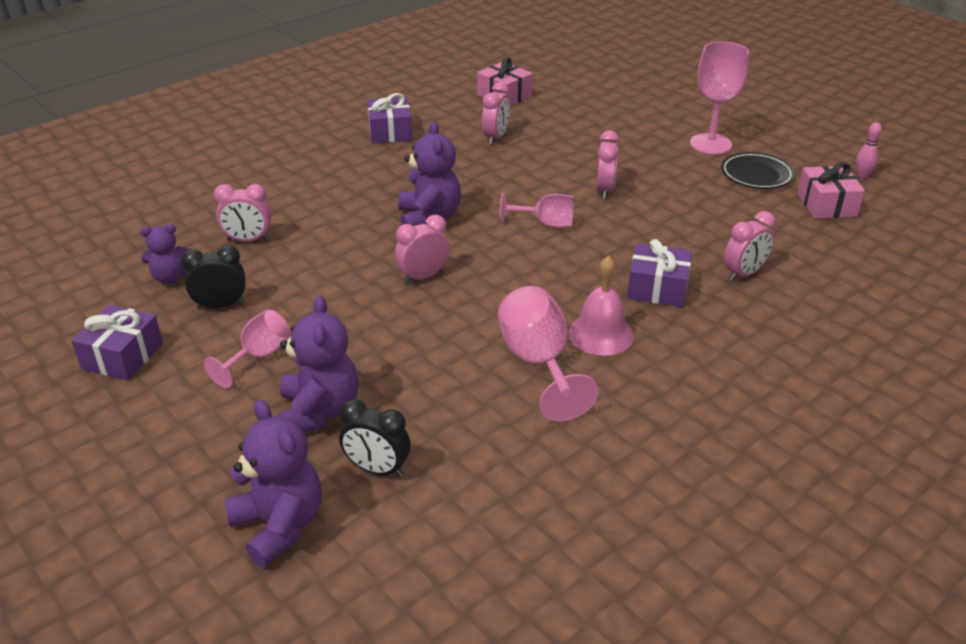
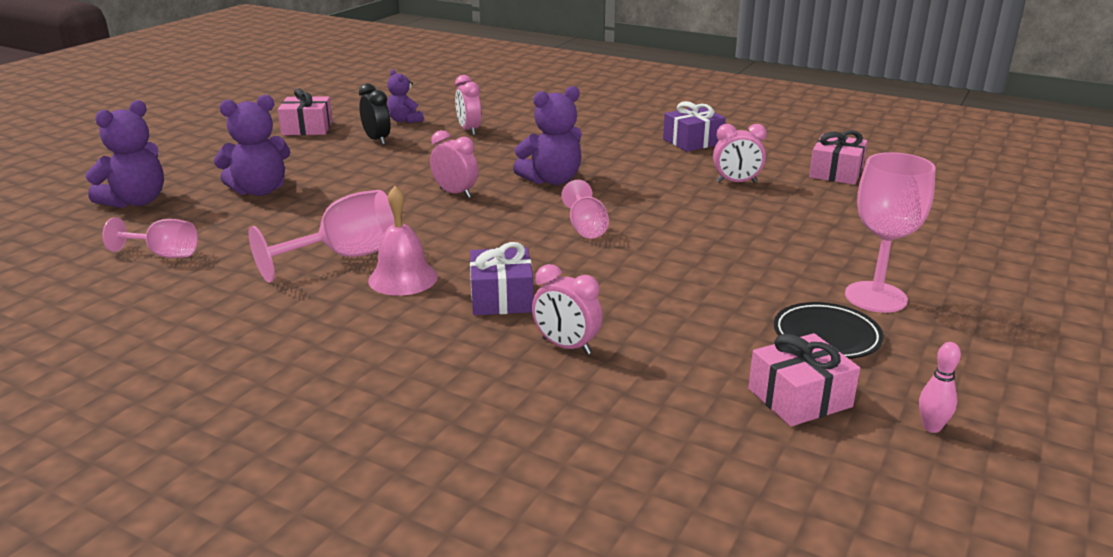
camera: 70 degrees right, 10 degrees down
purple gift [72,305,163,380] -> pink gift [278,88,333,135]
pink goblet [204,310,290,388] -> pink goblet moved to [102,217,198,258]
black clock [339,399,411,477] -> none
pink clock [596,130,619,199] -> none

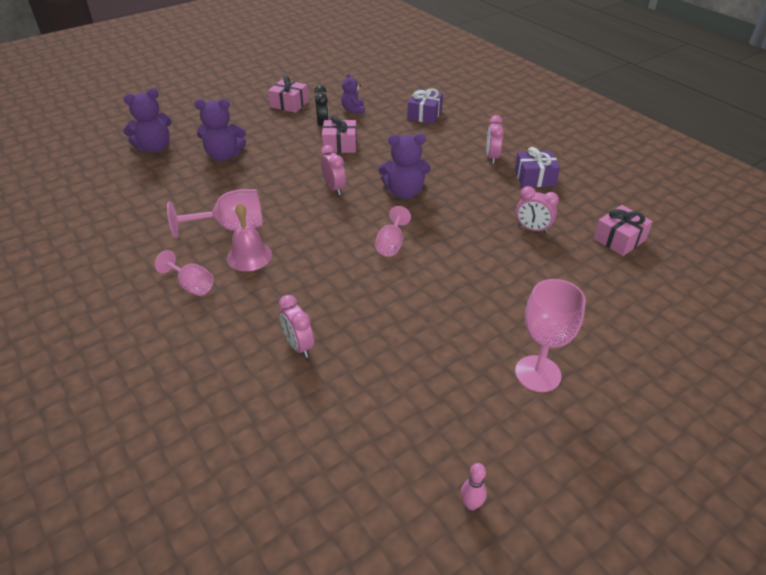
camera: 25 degrees right, 15 degrees up
pink goblet [102,217,198,258] -> pink goblet moved to [154,250,214,296]
pink clock [455,75,482,135] -> pink clock moved to [486,115,504,164]
purple gift [470,242,533,315] -> purple gift moved to [407,89,443,124]
pink gift [748,333,860,427] -> pink gift moved to [322,115,357,153]
black plate [774,302,884,359] -> none

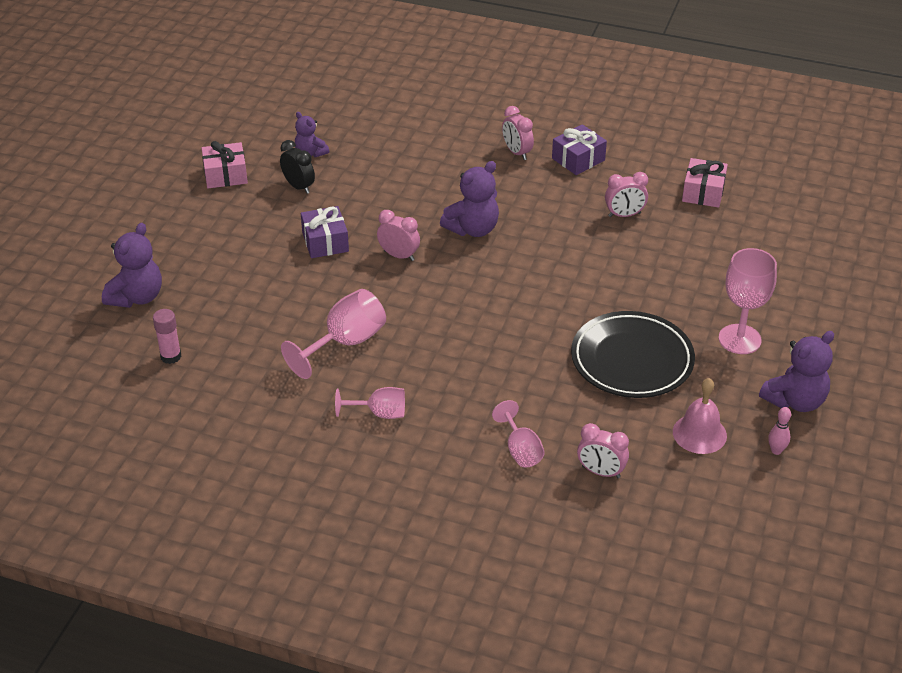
camera: 35 degrees left, 0 degrees up
purple teddy bear [194,99,246,161] -> purple teddy bear moved to [759,331,834,412]
pink bell [227,203,272,271] -> pink bell moved to [673,378,727,454]
pink clock [279,295,314,358] -> pink clock moved to [577,423,629,478]
pink gift [322,115,357,153] -> none
pink goblet [375,206,411,257] -> pink goblet moved to [492,400,545,468]
purple gift [407,89,443,124] -> purple gift moved to [301,206,349,258]
none -> pink glue stick [153,309,182,364]
none -> black plate [571,311,695,398]

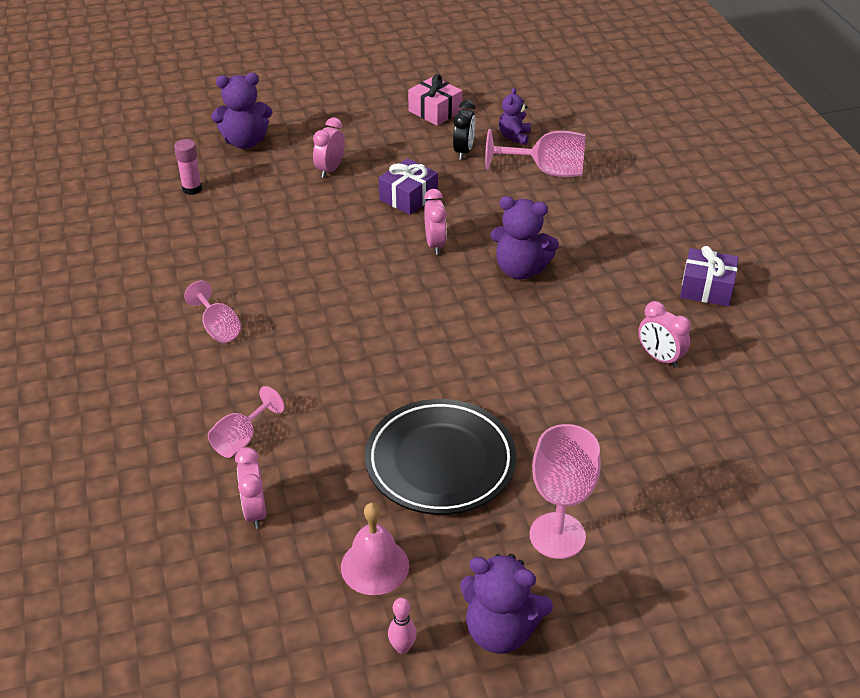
camera: 55 degrees right, 0 degrees up
pink goblet [281,289,386,379] -> pink goblet moved to [485,129,585,177]
pink clock [502,106,534,160] -> pink clock moved to [313,118,345,178]
pink gift [682,158,728,208] -> none

